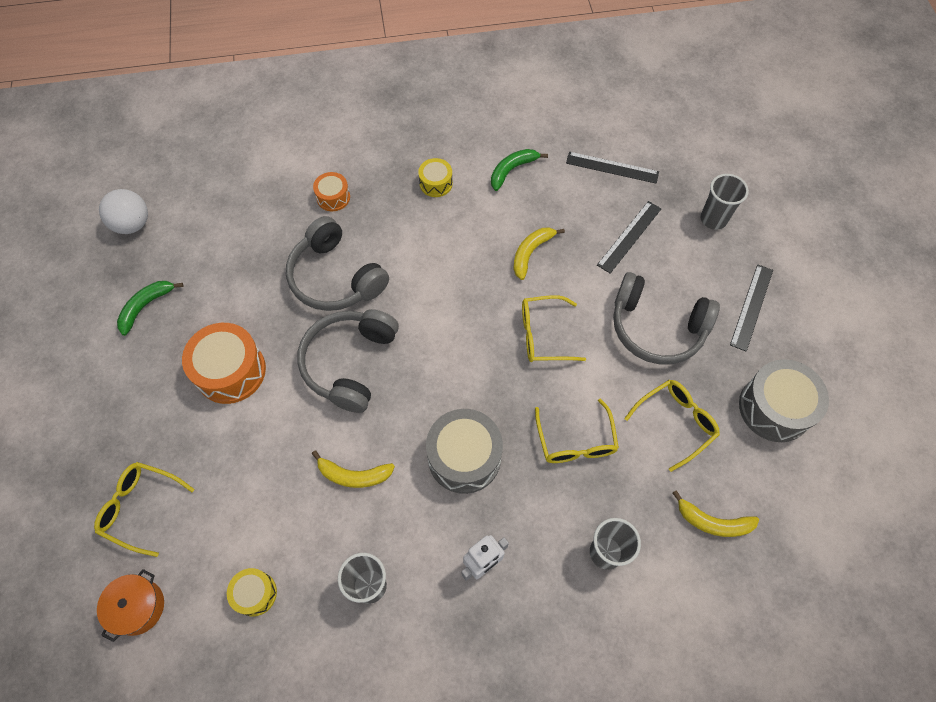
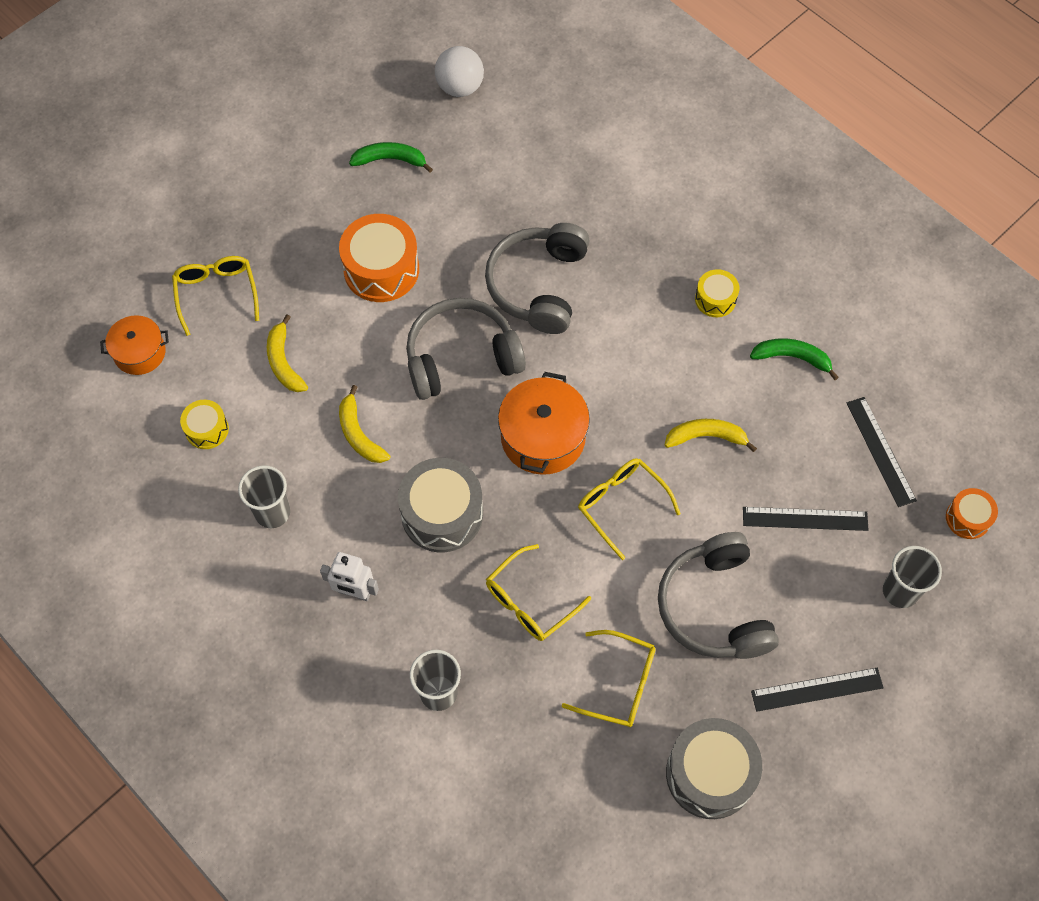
camera: 55 degrees right, 0 degrees up
orange drum [313,172,350,211] -> orange drum moved to [946,488,998,539]
yellow banana [673,490,759,537] -> yellow banana moved to [267,314,308,392]
none -> orange pot [498,372,590,475]

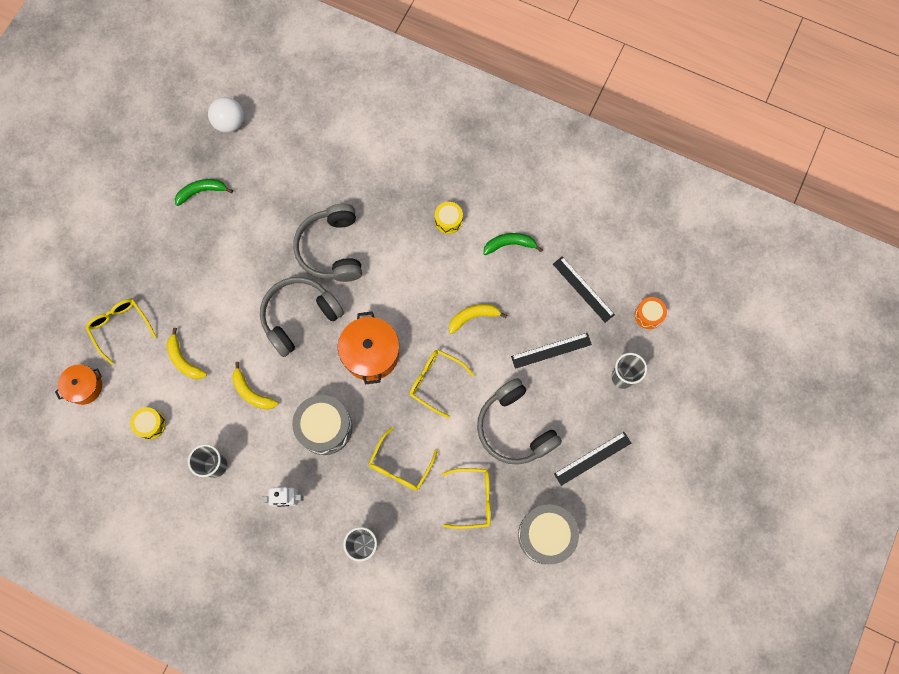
camera: 20 degrees left, 10 degrees up
orange drum [339,214,419,302] -> none

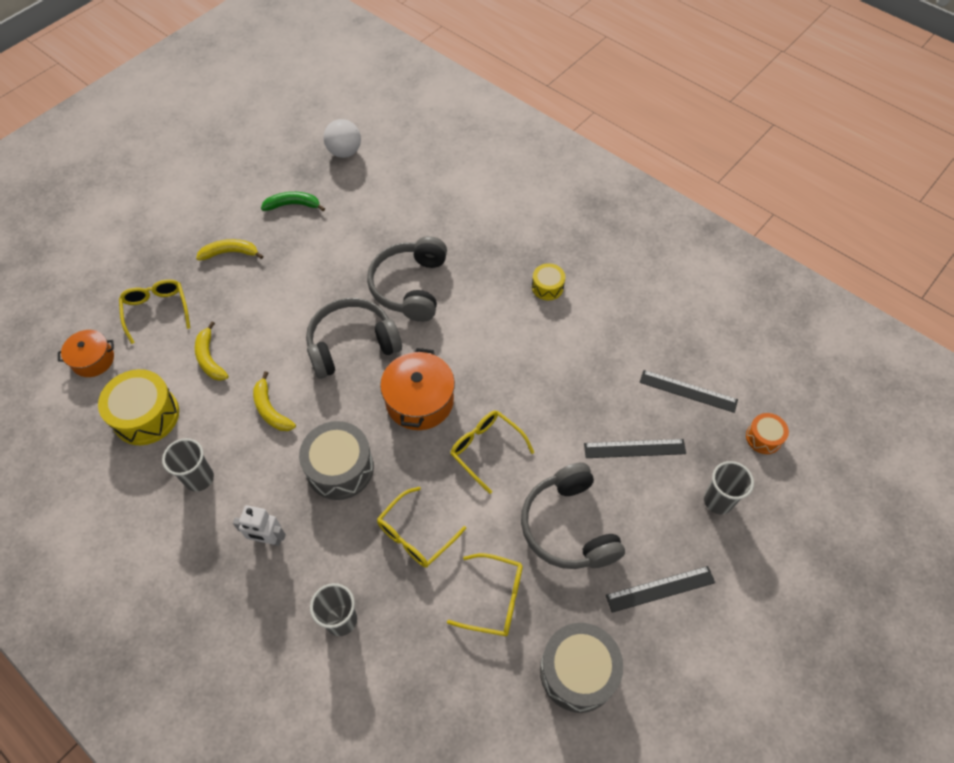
camera: 15 degrees right, 15 degrees down
yellow drum [130,407,166,439] -> yellow drum [98,369,179,445], size x1.85
yellow banana [449,304,507,334] -> yellow banana moved to [196,239,263,261]
green banana [483,233,543,255] -> none
black ruler [553,256,615,323] -> black ruler turned 45 degrees counterclockwise [640,370,738,413]

